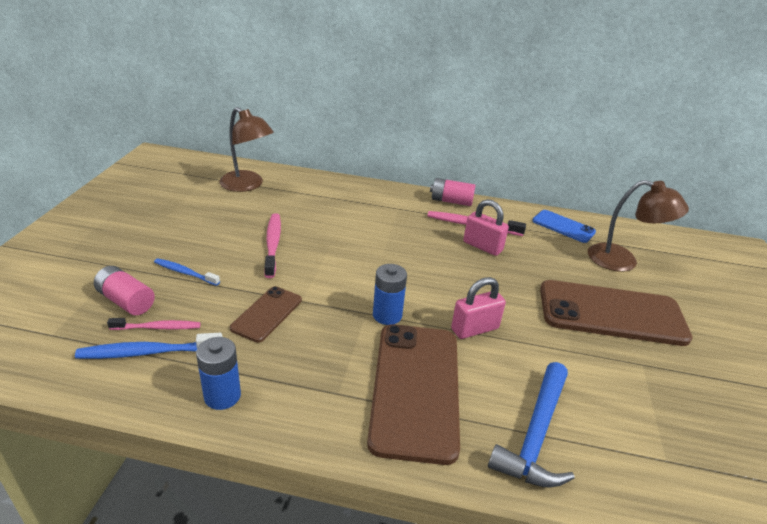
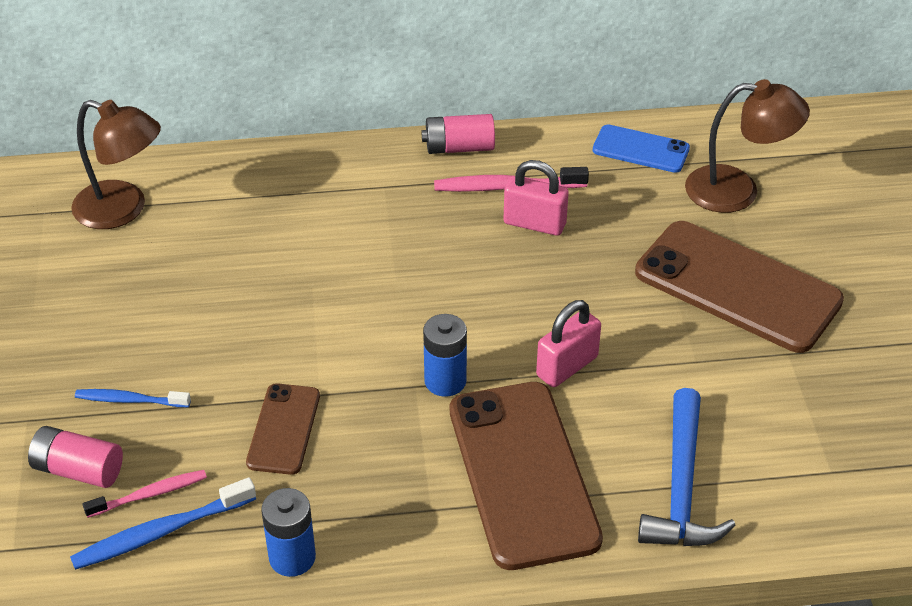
camera: 15 degrees left, 10 degrees up
pink toothbrush [264,213,281,278] -> none
brown phone [540,280,692,346] -> brown phone turned 45 degrees clockwise [635,221,844,353]

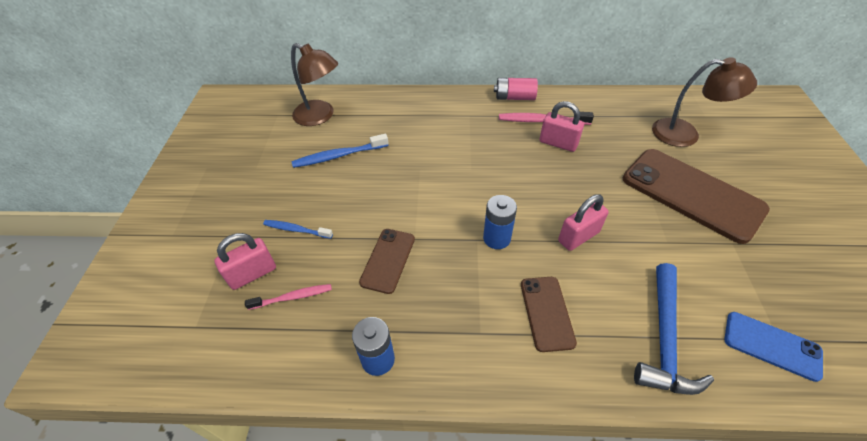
camera: 10 degrees right, 5 degrees up
pink battery [28,426,123,488] -> pink padlock [214,233,276,290]
blue toothbrush [70,477,256,570] -> blue toothbrush moved to [292,134,388,168]
brown phone [450,382,603,570] -> brown phone [521,277,577,352], size x0.52
blue phone [593,125,690,173] -> blue phone moved to [725,312,823,382]

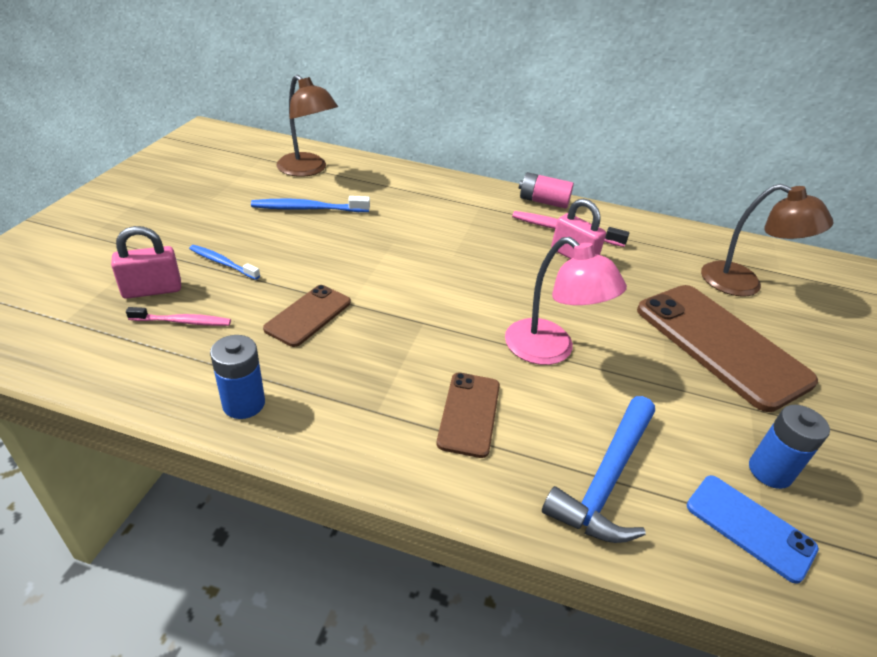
camera: 10 degrees right, 10 degrees down
blue battery [483,195,517,249] -> blue battery moved to [749,405,830,489]
pink padlock [558,194,609,251] -> pink lamp [505,237,627,365]

